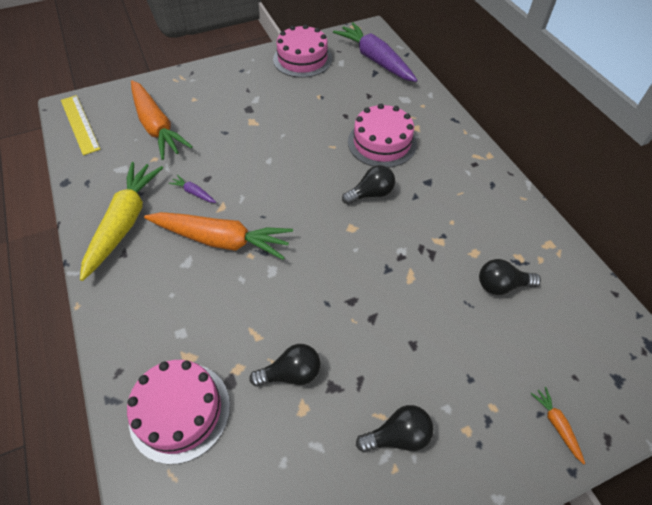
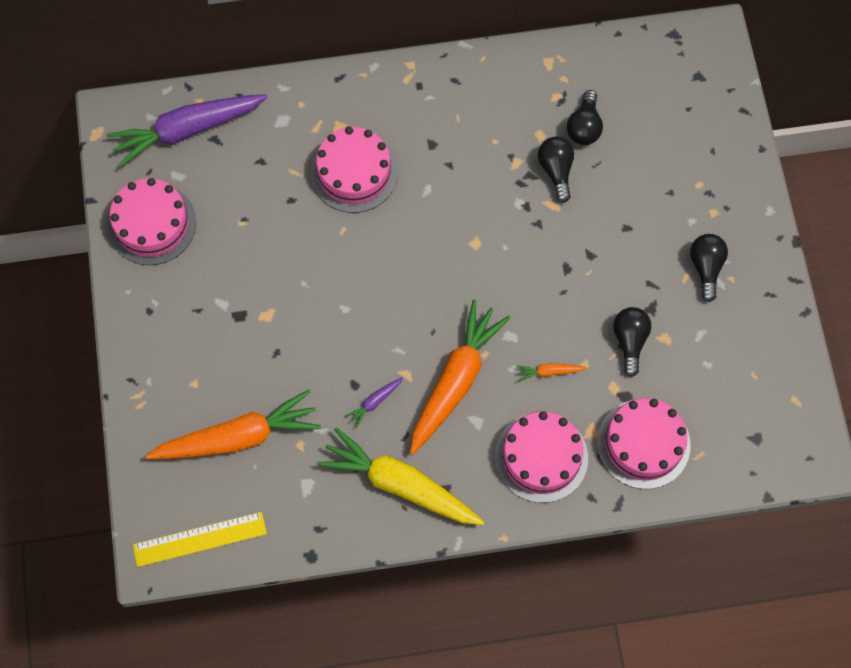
camera: 75 degrees left, 15 degrees up
black light bulb [342,165,395,205] -> black light bulb moved to [538,137,574,203]
orange carrot [531,387,585,464] -> orange carrot moved to [517,363,586,382]
none -> pink cake [495,411,588,503]

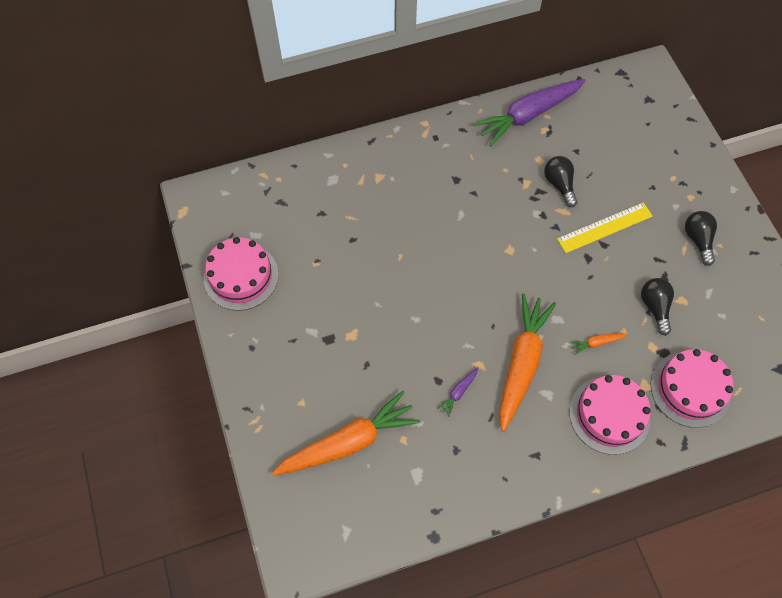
camera: 10 degrees left, 5 degrees down
purple carrot [107,94,268,167] -> purple carrot moved to [473,79,586,146]
yellow ruler [133,512,267,567] -> yellow ruler moved to [557,202,653,253]
pink cake [311,127,398,213] -> none
yellow carrot [317,427,484,525] -> none
black light bulb [567,90,603,145] -> none

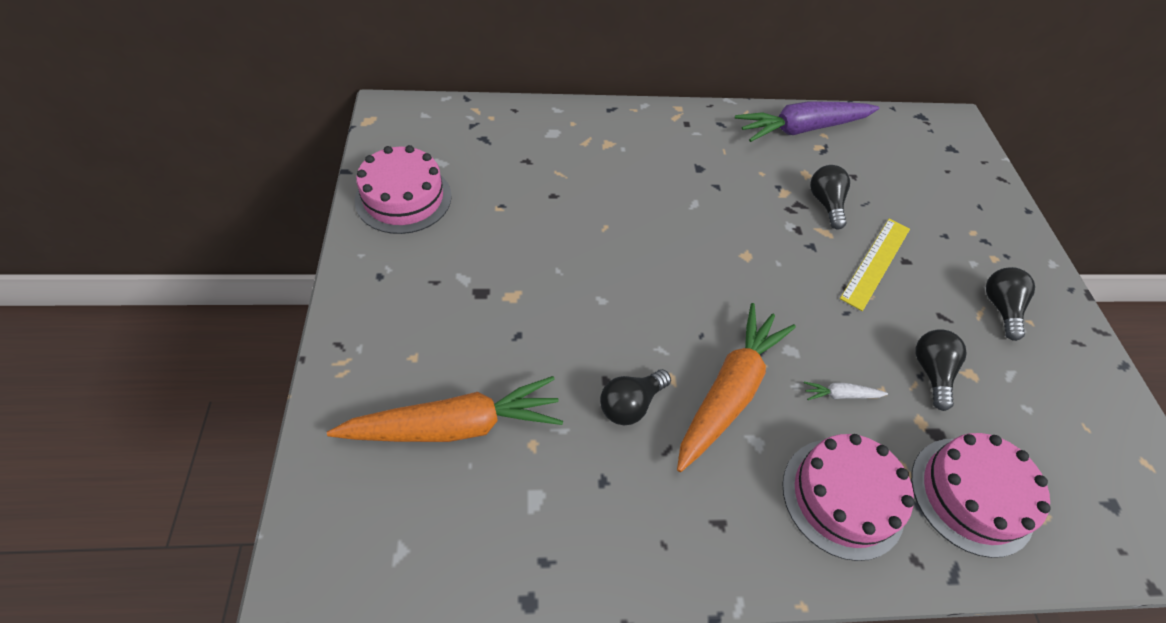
camera: 10 degrees right, 10 degrees down
purple carrot [437,367,478,417] -> black light bulb [600,369,671,425]
yellow ruler [557,202,653,253] -> yellow ruler turned 45 degrees counterclockwise [840,219,910,311]
orange carrot [570,333,627,355] -> white carrot [804,382,888,400]

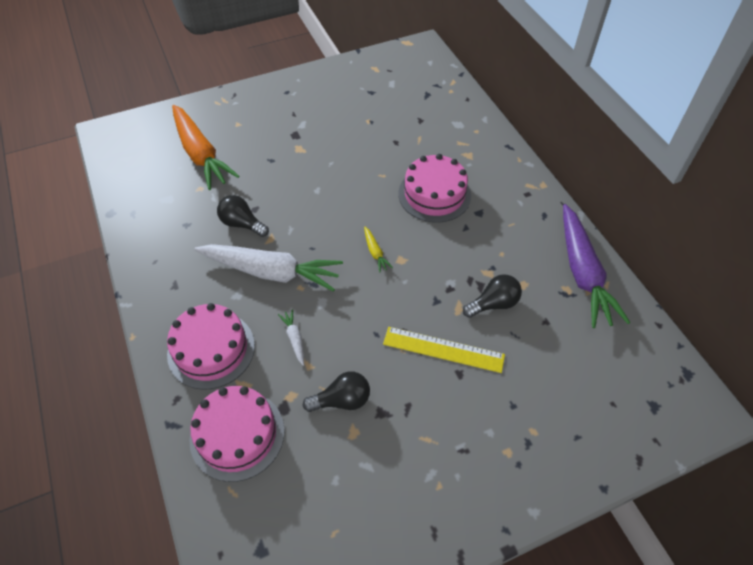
camera: 75 degrees right, 0 degrees up
pink cake [355,145,452,234] -> pink cake moved to [398,154,471,223]
orange carrot [677,303,796,472] -> white carrot [194,244,343,292]
purple carrot [735,101,879,142] -> purple carrot turned 150 degrees counterclockwise [563,204,631,328]
black light bulb [986,267,1035,341] -> none
none -> yellow carrot [364,227,393,272]

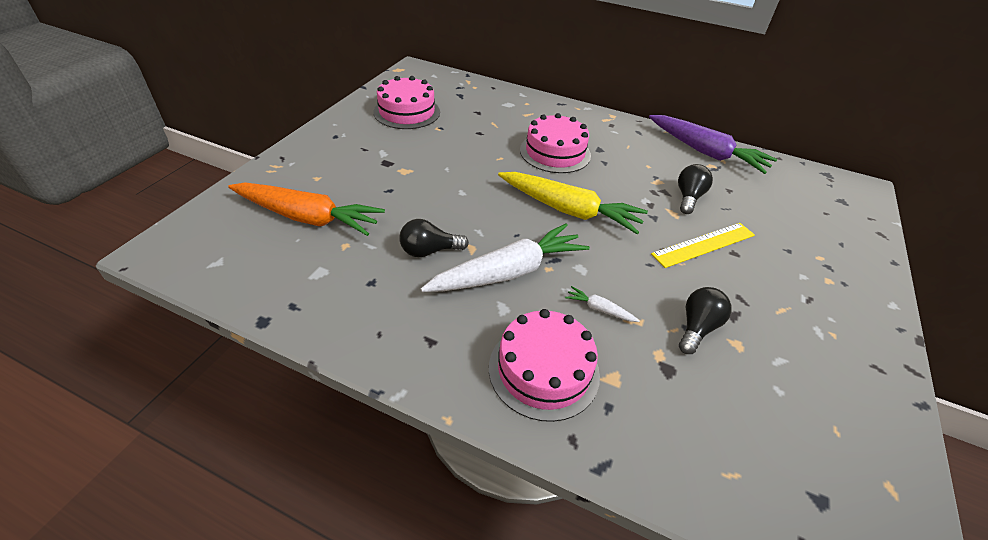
camera: 45 degrees left, 10 degrees down
pink cake [189,386,285,482] -> pink cake moved to [373,76,440,129]
yellow carrot [364,227,393,272] -> yellow carrot [498,172,648,234], size x2.48

